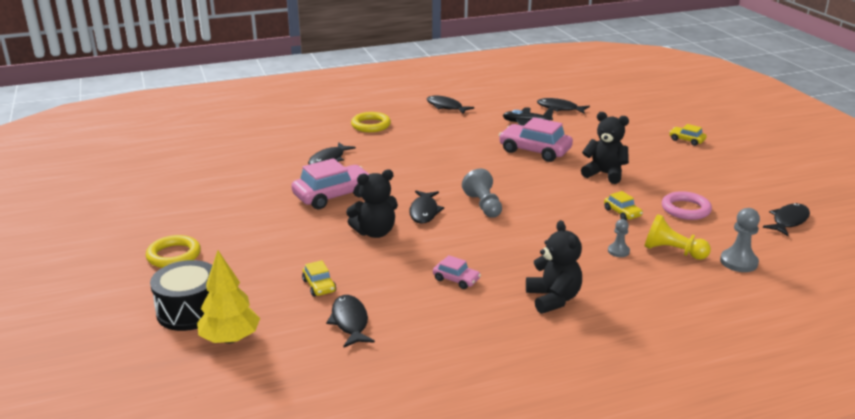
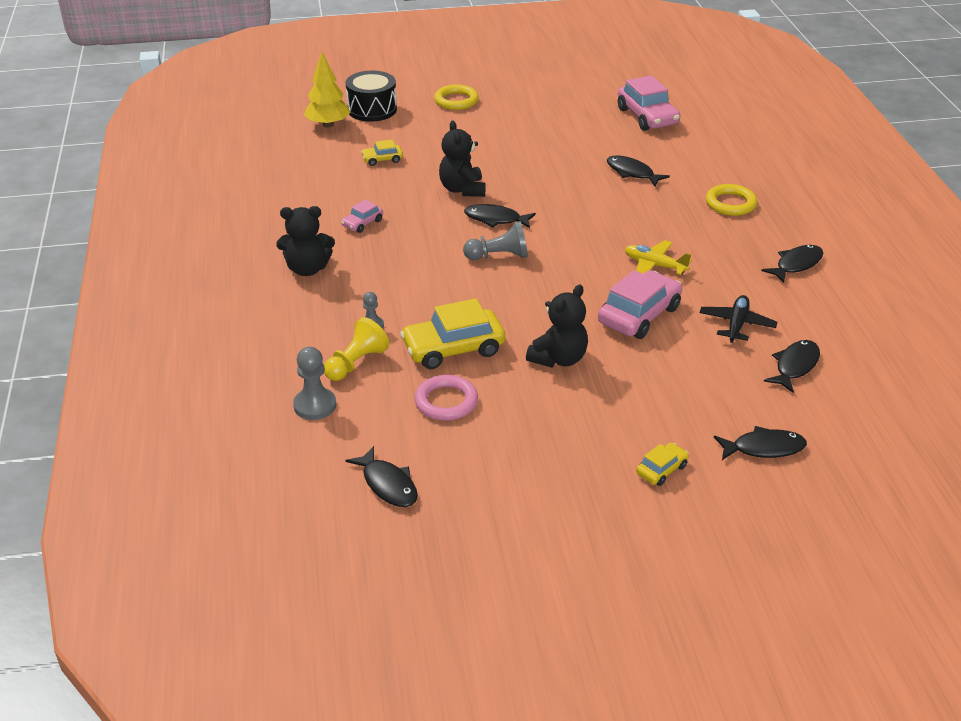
camera: 100 degrees right, 10 degrees up
pink car [291,158,369,209] -> pink car moved to [618,76,680,131]
black fish [326,295,375,348] -> black fish moved to [714,426,807,460]
yellow car [604,191,643,220] -> yellow car [400,298,505,369], size x1.98
none -> yellow plane [625,240,692,275]

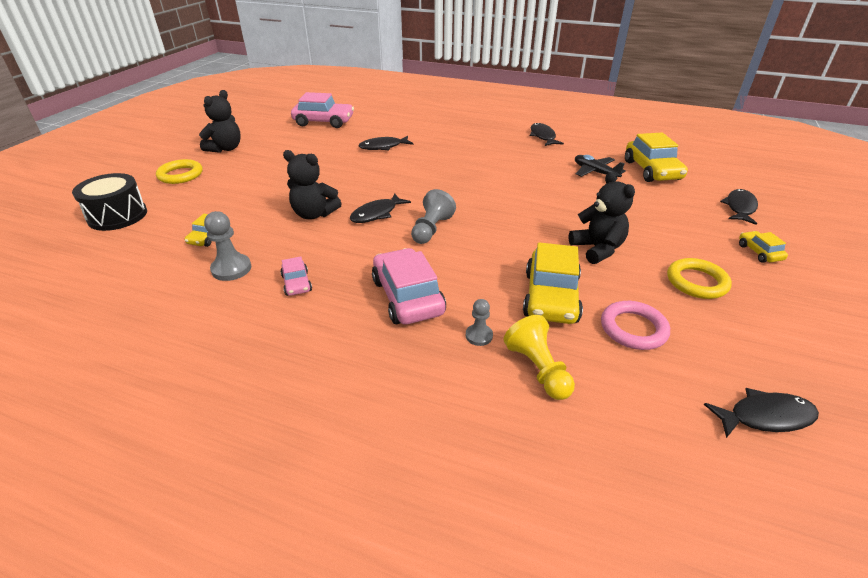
camera: 60 degrees left, 0 degrees up
black teddy bear [276,206,335,276] -> black teddy bear moved to [199,90,241,153]
grey pawn [293,347,336,420] -> grey pawn moved to [204,211,251,281]
yellow tree [304,52,351,127] -> none
pink car [598,270,682,339] -> pink car moved to [372,248,446,325]
yellow plane [625,240,692,275] -> none
yellow ring [706,184,757,216] -> yellow ring moved to [667,258,732,299]
black fish [764,340,820,393] -> yellow car [625,132,688,182]

